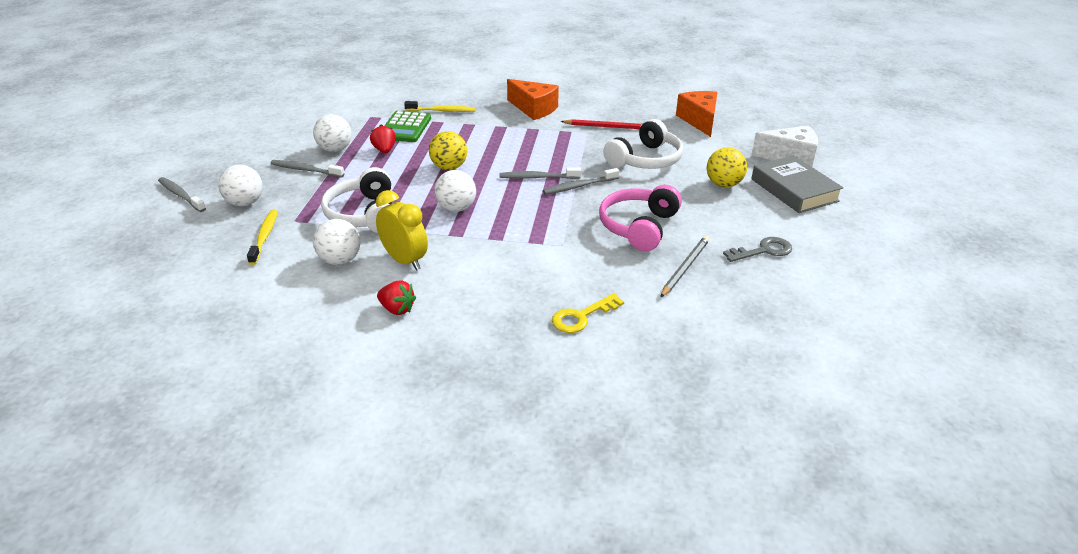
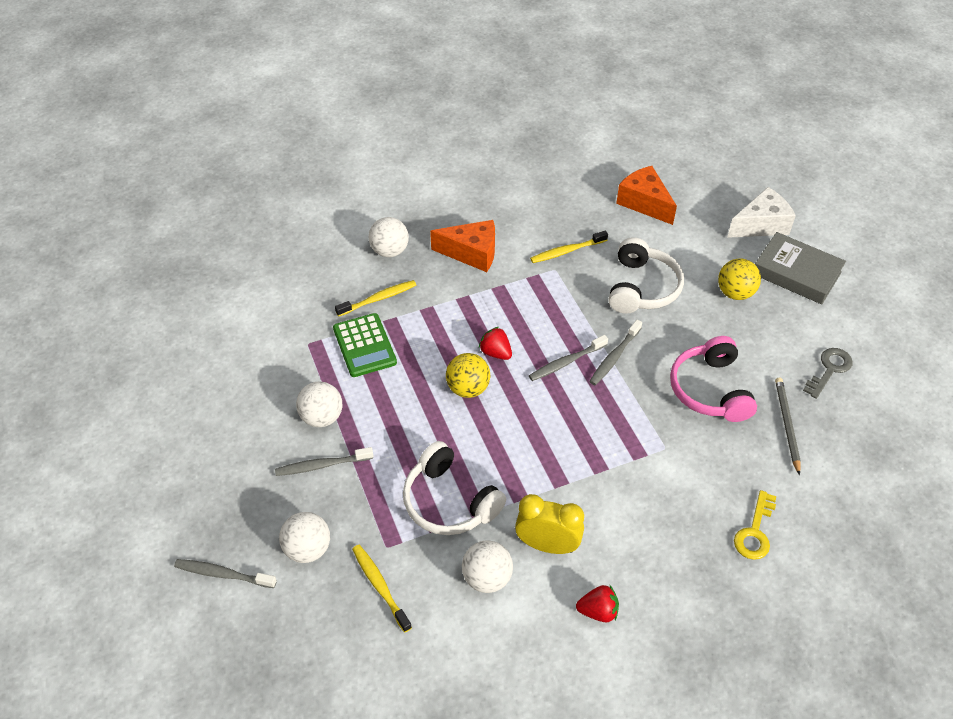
camera: 30 degrees left, 15 degrees up
red strawberry [370,125,396,153] -> red strawberry moved to [479,327,512,360]
white ball [434,170,476,212] -> white ball moved to [368,217,409,257]
red pencil [561,119,643,129] -> yellow toothbrush [530,231,608,263]

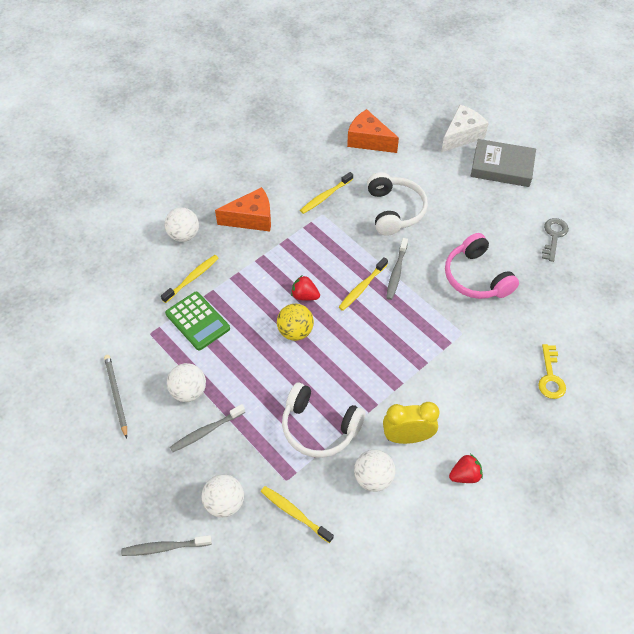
camera: 20 degrees left, 5 degrees up
grey toothbrush [529,335,608,381] -> yellow toothbrush [339,257,388,311]
yellow ball [718,258,761,300] -> none
grey pencil [775,377,801,475] -> grey pencil moved to [104,355,127,439]

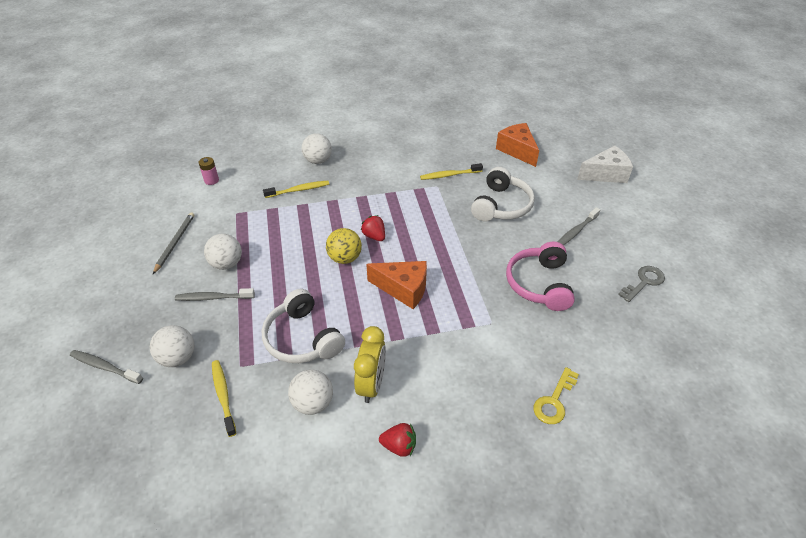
camera: 30 degrees right, 10 degrees down
green calculator [165,292,230,350] -> none
orange cheese [215,187,271,232] -> orange cheese moved to [366,261,427,309]
yellow toothbrush [339,257,388,311] -> none
yellow clock [383,402,439,444] -> yellow clock turned 75 degrees clockwise [354,326,386,403]
grey toothbrush [386,238,408,300] -> grey toothbrush moved to [558,207,600,246]
grey book [471,139,536,187] -> none
none -> pink battery [199,157,219,185]

